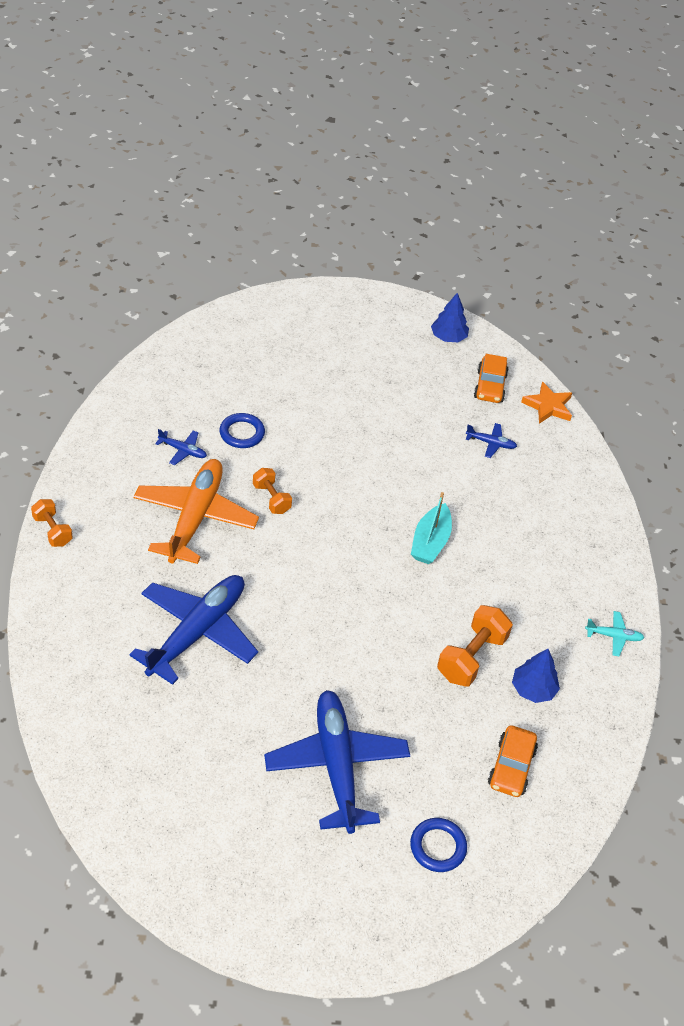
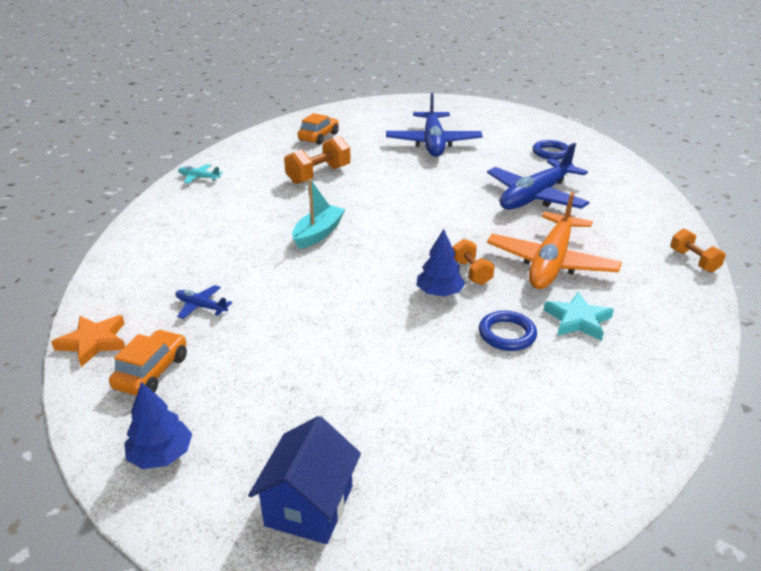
camera: 165 degrees left, 15 degrees down
blue plane [155,429,207,465] -> turquoise star [544,292,614,341]
blue ring [410,818,467,872] -> blue ring moved to [533,140,569,160]
blue tree [512,649,560,703] -> blue tree moved to [417,229,466,297]
none -> blue house [248,416,361,544]

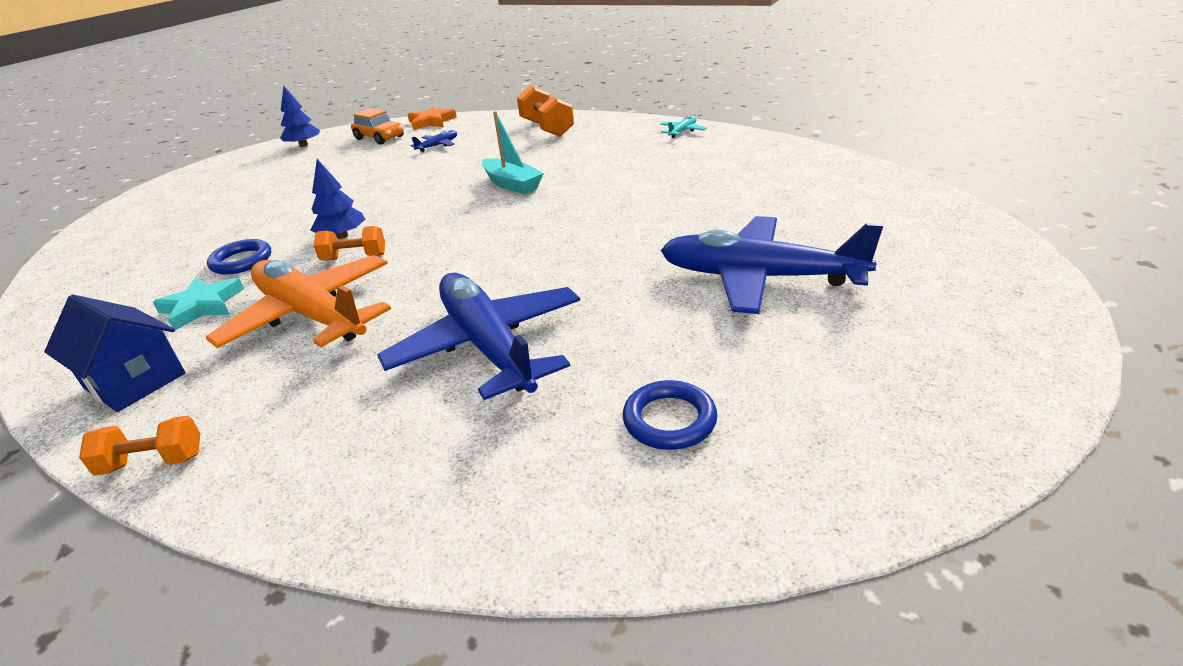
camera: 110 degrees right, 0 degrees up
blue house [248,416,361,544] -> blue house moved to [44,295,185,412]
orange dumbbell [284,136,351,184] -> orange dumbbell moved to [517,85,574,137]
orange car [298,113,339,145] -> none

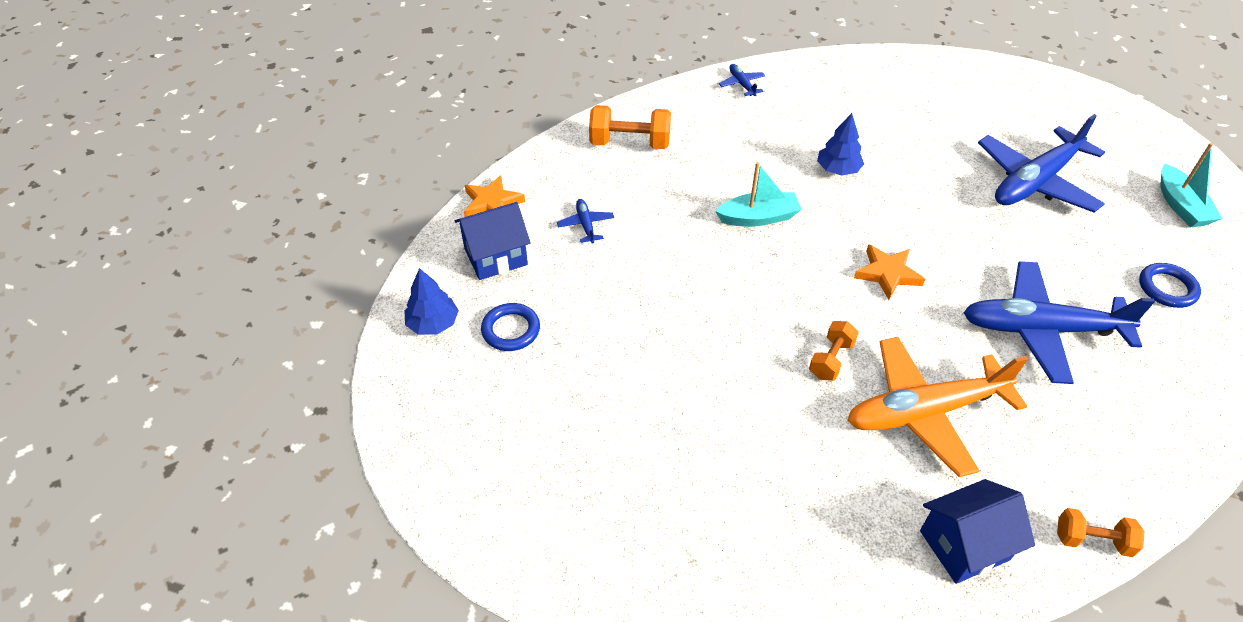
camera: 60 degrees left, 15 degrees up
orange dumbbell [79,416,200,476] -> orange dumbbell turned 75 degrees clockwise [1057,508,1145,557]
turquoise star [153,278,244,330] -> none
blue ring [207,239,271,275] -> blue ring moved to [481,303,540,351]
blue tree [311,159,365,239] -> blue tree moved to [817,113,864,175]
orange car [351,108,404,145] -> blue house [455,202,531,280]
turquoise plane [660,115,707,138] -> blue plane [719,64,765,96]
none -> orange star [854,244,925,300]
none -> turquoise boat [1160,143,1223,227]

